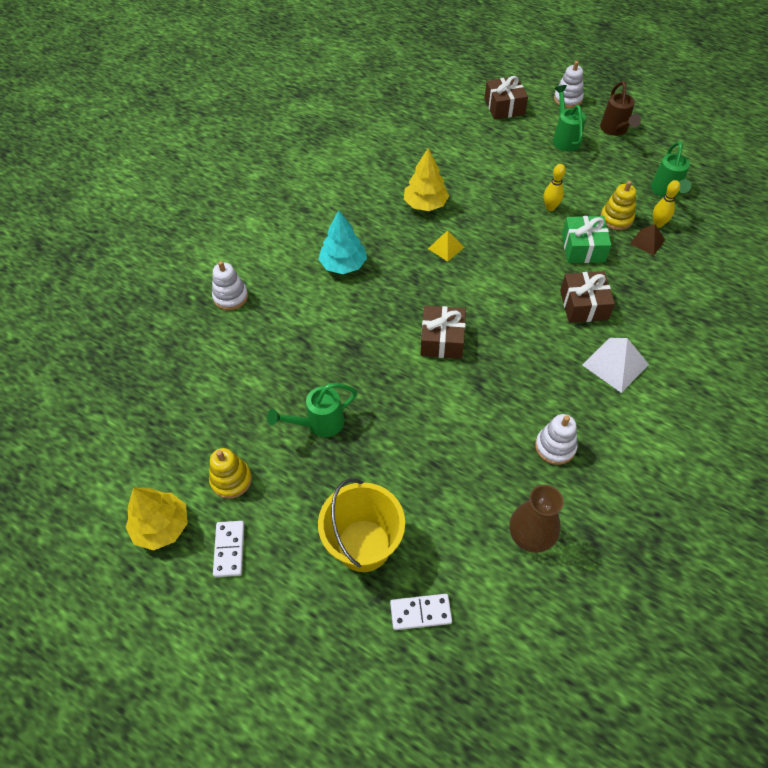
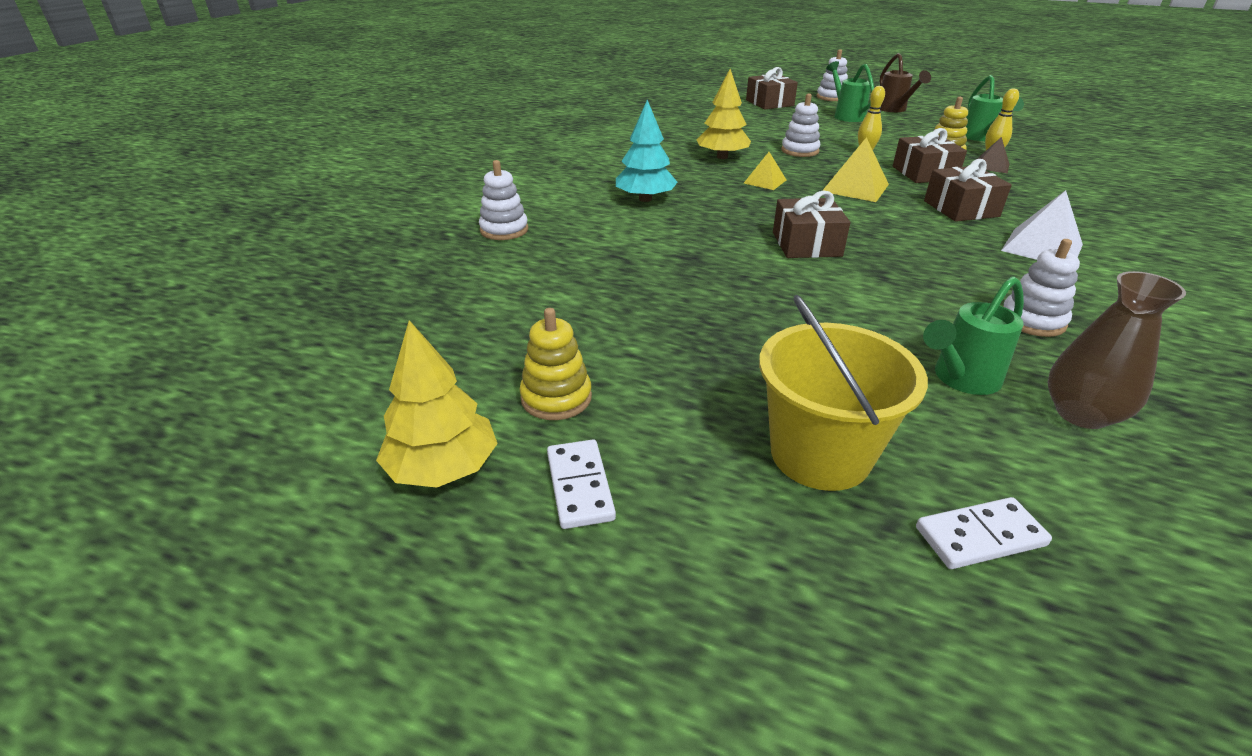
camera: 10 degrees left, 20 degrees down
green watering can [267,383,357,437] -> green watering can moved to [923,276,1024,395]
green gift [562,216,611,263] -> brown gift [893,128,967,183]
none -> white stacking toy [781,93,820,157]
none -> yellow pyramid [822,137,889,202]

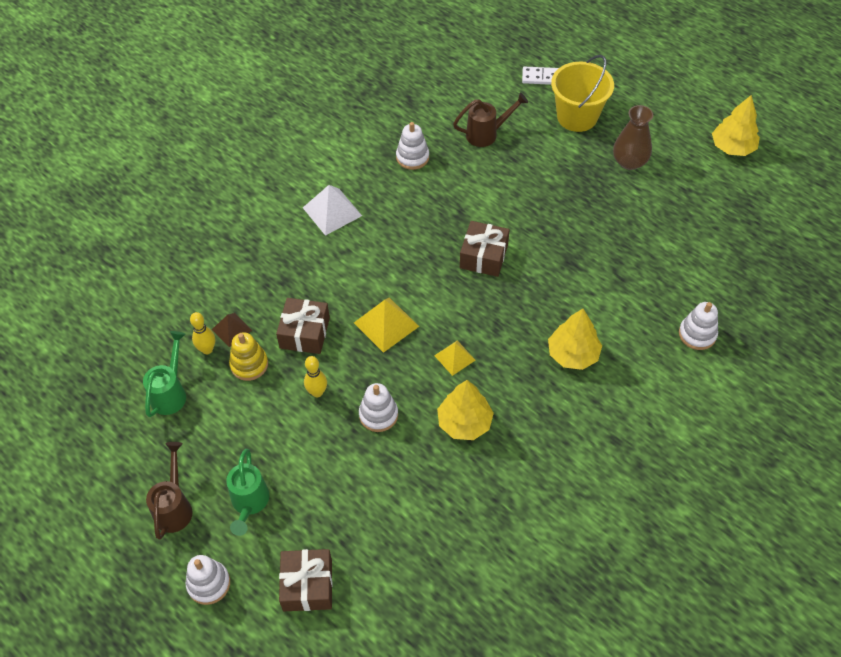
camera: 160 degrees left, 20 degrees up
yellow stacking toy [519,308,592,420] -> none
white domino [547,440,616,529] -> none
turquoise tree [616,100,678,202] -> yellow tree [548,309,602,370]
green watering can [923,276,1024,395] -> brown watering can [453,92,528,147]
brown gift [924,159,1012,222] -> none
brown vase [1047,271,1186,429] -> brown vase moved to [613,105,653,170]

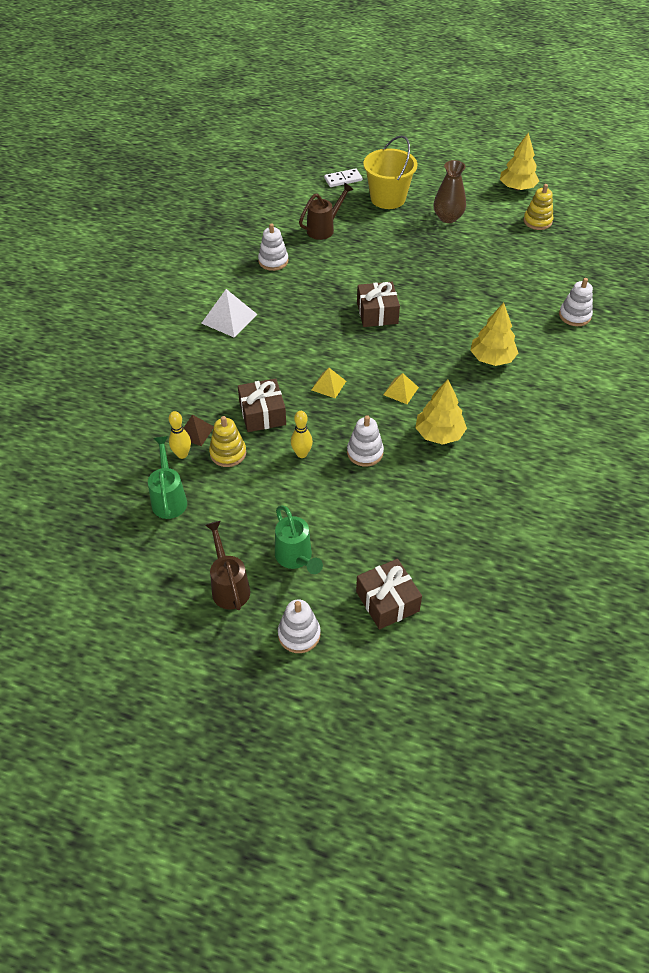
camera: 25 degrees left, 5 degrees down
yellow pyramid [354,298,419,353] -> yellow pyramid [311,368,346,398], size x0.62
none -> yellow stacking toy [523,184,553,230]

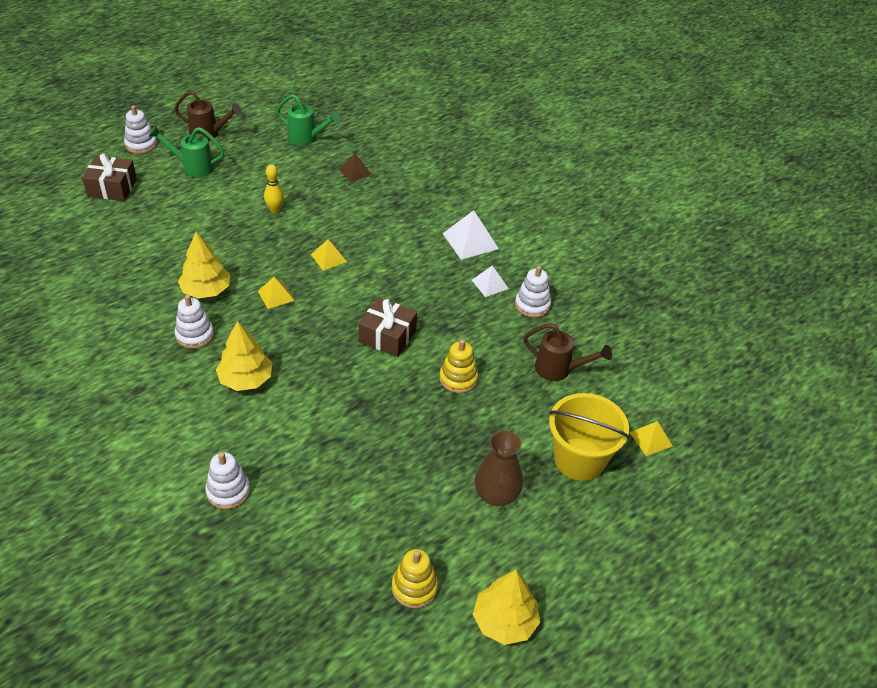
camera: 120 degrees right, 5 degrees down
yellow bowling pin [169,411,191,459] -> none
yellow stacking toy [209,416,246,467] -> yellow stacking toy moved to [439,339,478,393]
brown gift [238,378,286,432] -> none
brown watering can [299,183,354,240] -> brown watering can turned 60 degrees counterclockwise [523,323,612,381]
white domino [324,168,362,187] -> yellow pyramid [629,421,673,456]
white stacking toy [347,415,384,467] -> white stacking toy moved to [175,295,214,349]
none -> white pyramid [472,265,509,297]

